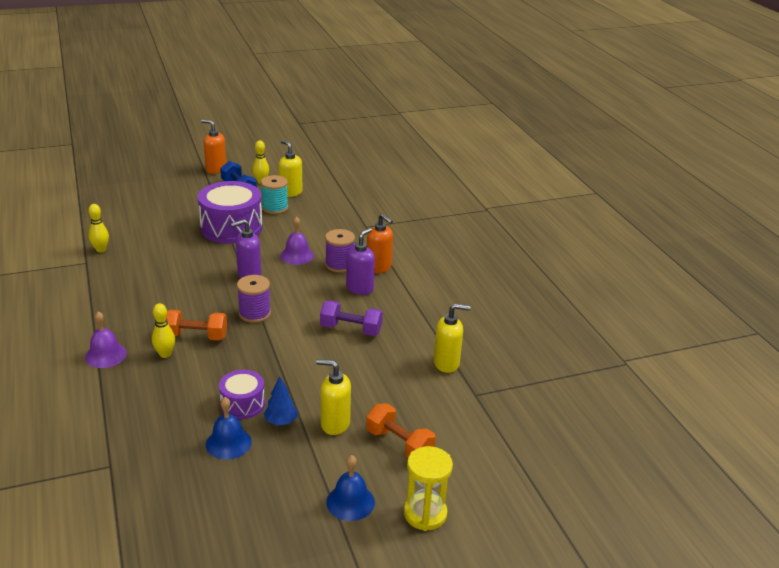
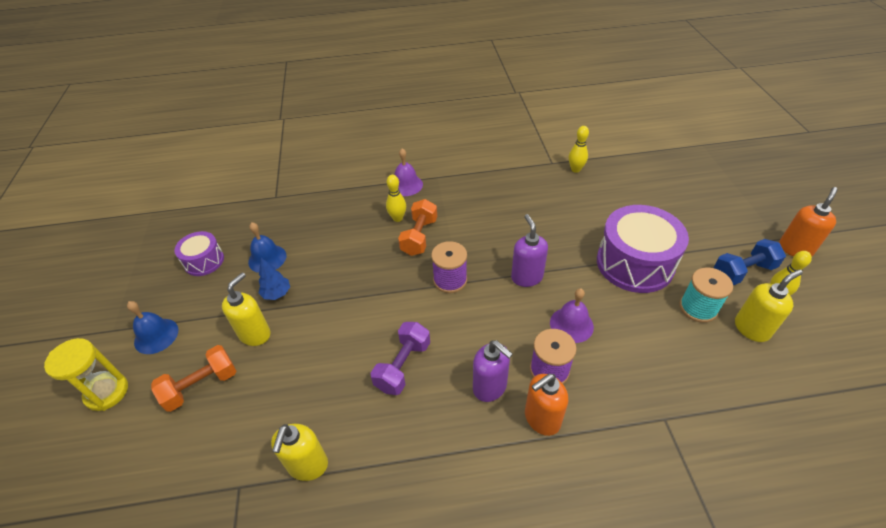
camera: 105 degrees right, 15 degrees up
purple drum [219,370,265,419] -> purple drum moved to [174,231,224,276]

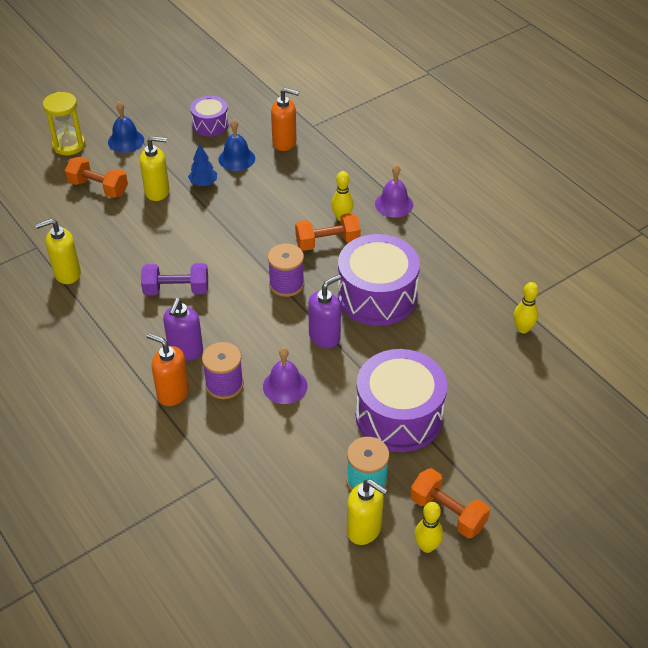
camera: 60 degrees right, 0 degrees up
blue dumbbell [714,239,786,285] -> orange dumbbell [410,468,490,538]
orange soap dispenser [779,187,838,257] -> orange soap dispenser moved to [271,88,299,151]
none -> purple drum [338,234,420,326]

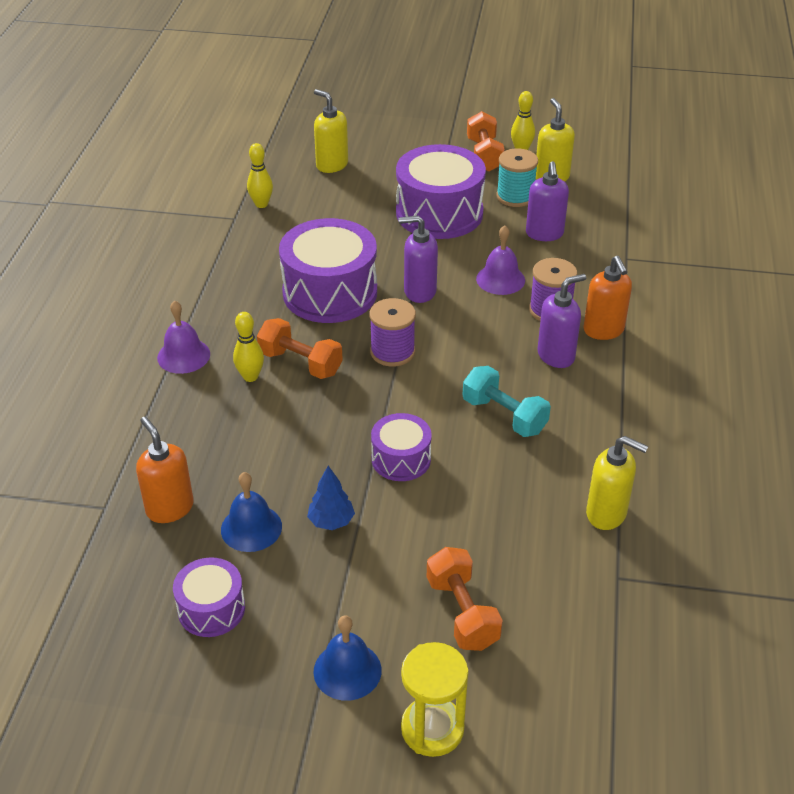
camera: 135 degrees left, 5 degrees down
yellow soap dispenser [140,136,169,201] -> yellow soap dispenser moved to [314,89,348,173]
purple dumbbell [141,263,208,295] -> turquoise dumbbell [463,366,551,437]
none -> purple drum [371,413,432,481]
none -> purple soap dispenser [526,161,569,241]

